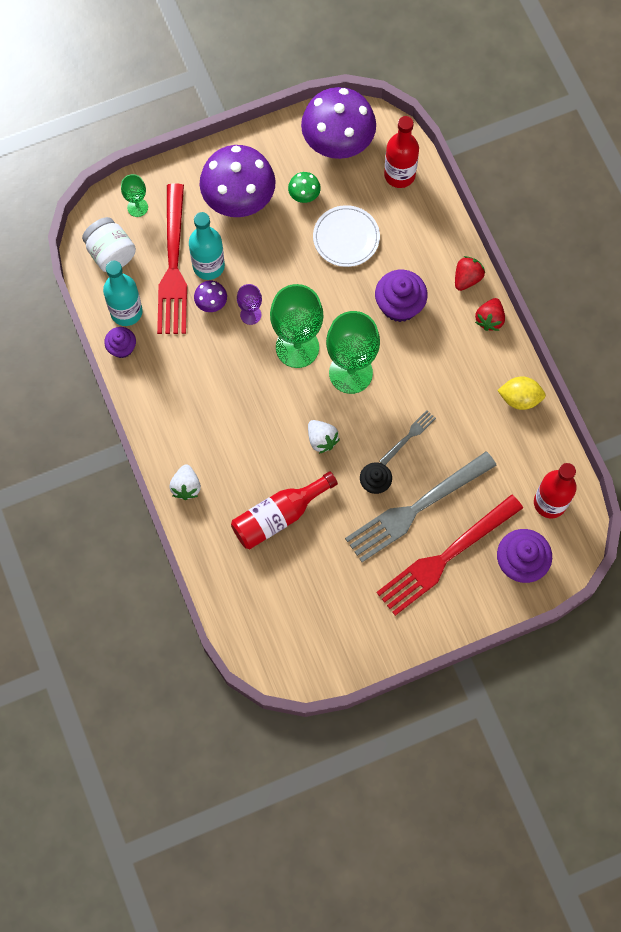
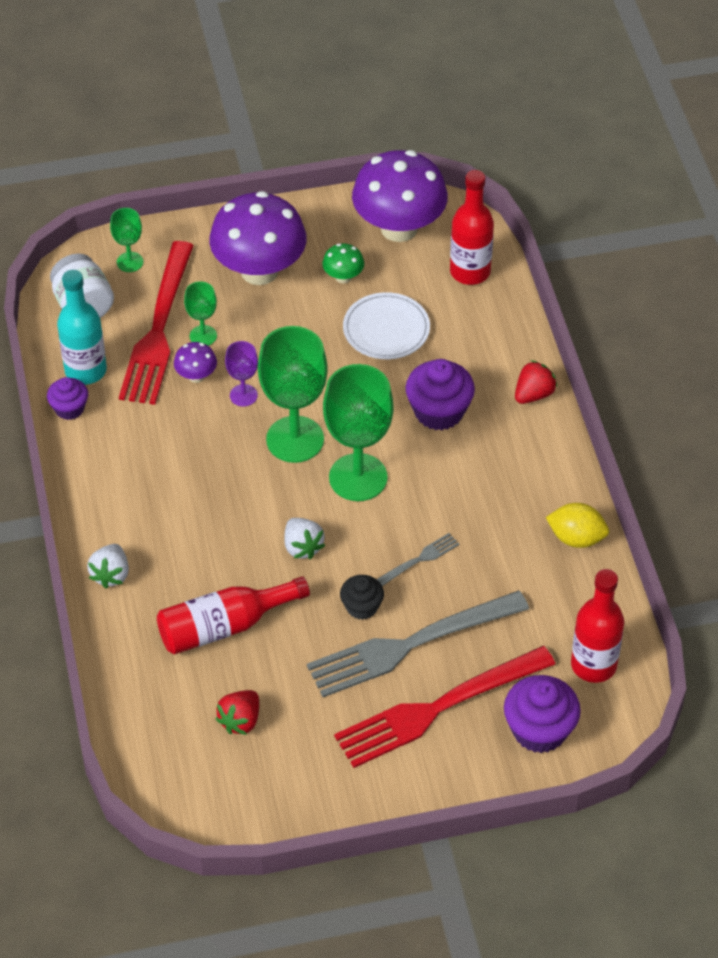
camera: 10 degrees right, 20 degrees down
turquoise bottle [189,212,225,280] -> green goblet [184,281,217,346]
red strawberry [475,298,505,331] -> red strawberry moved to [215,690,259,735]

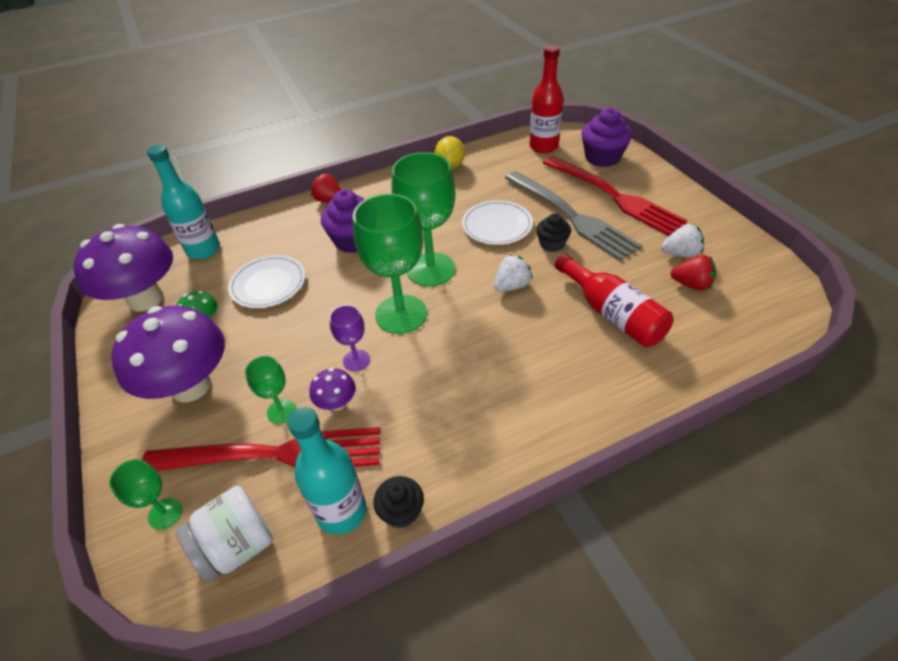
camera: 100 degrees left, 5 degrees down
purple cupcake [47,377,88,420] -> black cupcake [373,476,424,528]
white strawberry [87,544,129,589] -> white strawberry moved to [661,224,704,258]
grey fork [377,533,459,586] -> white plate [462,200,533,245]
red bottle [450,170,494,285] -> turquoise bottle [147,145,220,259]

